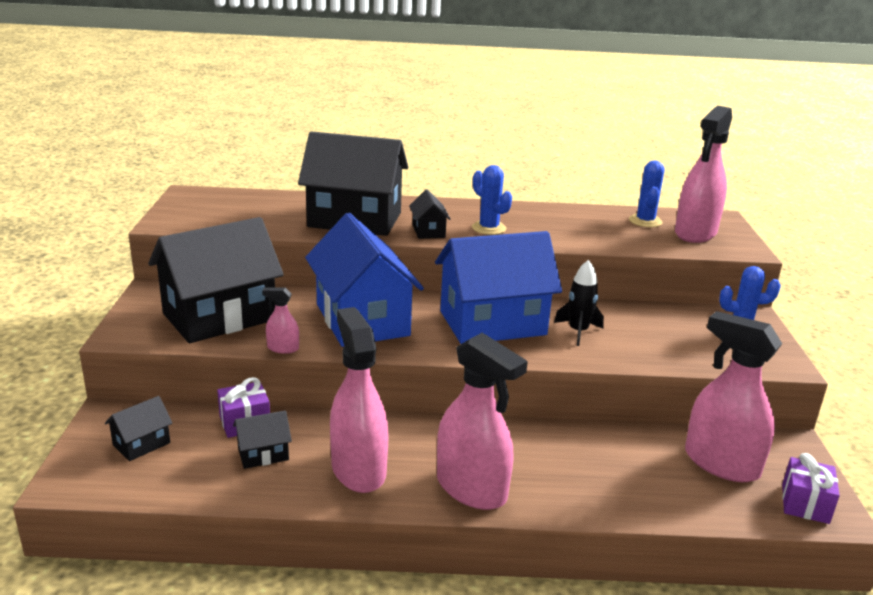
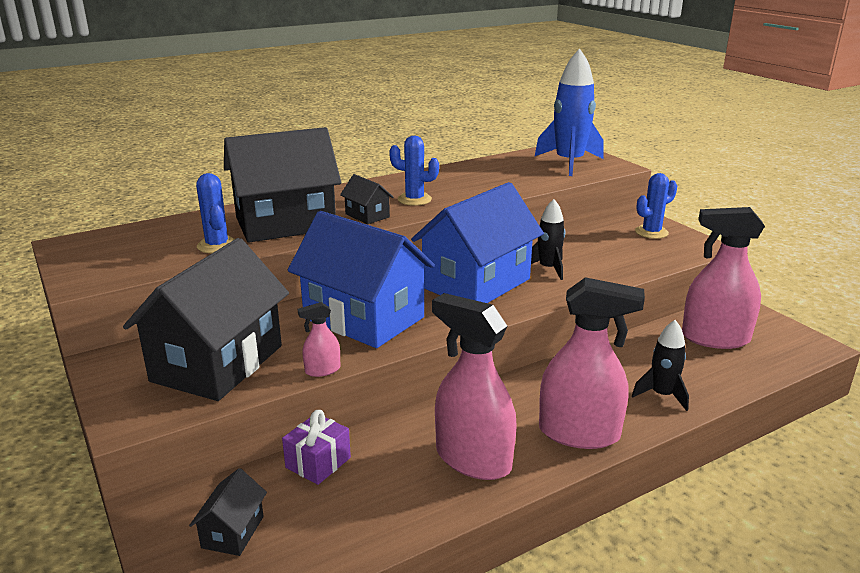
camera: 30 degrees left, 0 degrees up
black house [233,411,292,469] -> none
blue cactus [629,161,664,227] -> blue cactus moved to [196,173,235,253]
pink spray bottle [675,106,732,243] -> blue rocket [535,48,604,176]
purple gift [782,453,840,524] -> none
none -> black rocket [632,320,689,411]

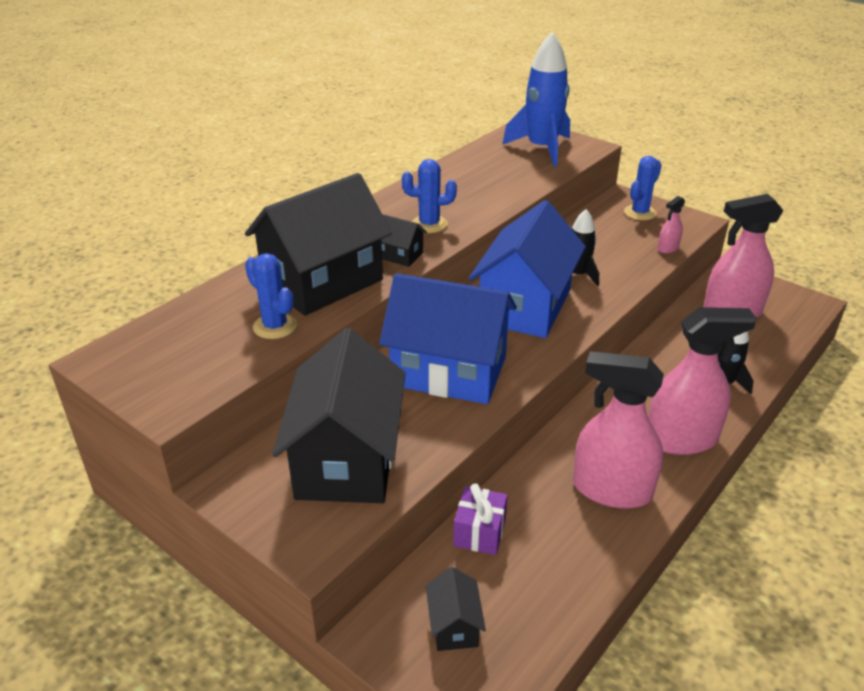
camera: 20 degrees left, 10 degrees up
pink spray bottle [298,302,340,377] -> pink spray bottle moved to [658,196,685,254]

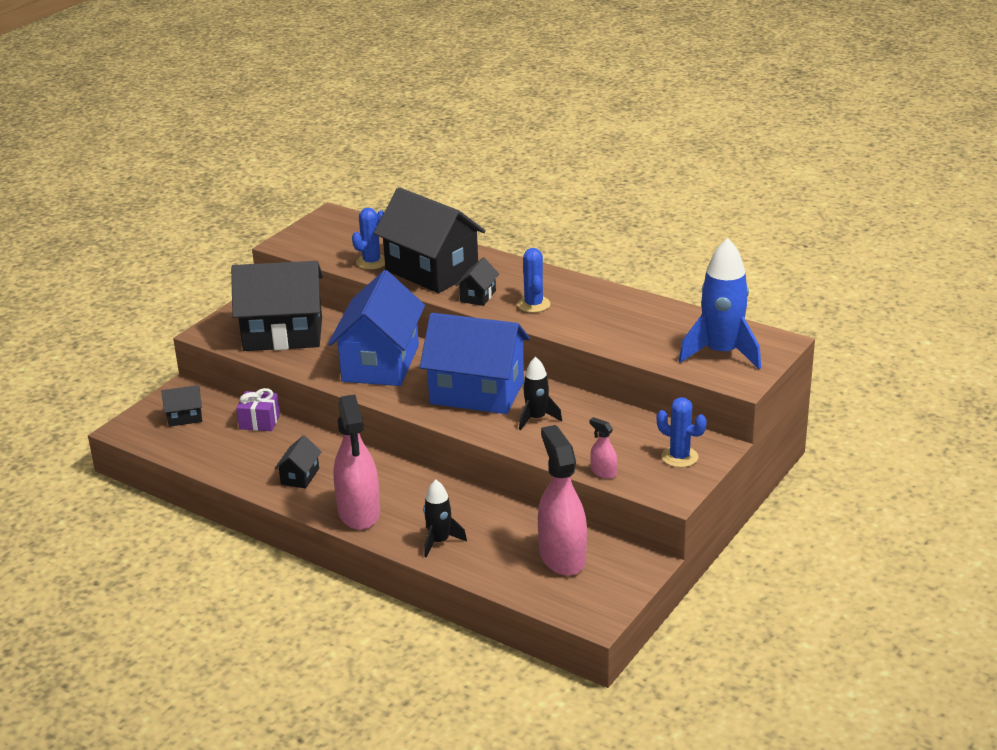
camera: 85 degrees right, 5 degrees down
pink spray bottle [573,351,664,509] -> black house [274,435,322,489]

